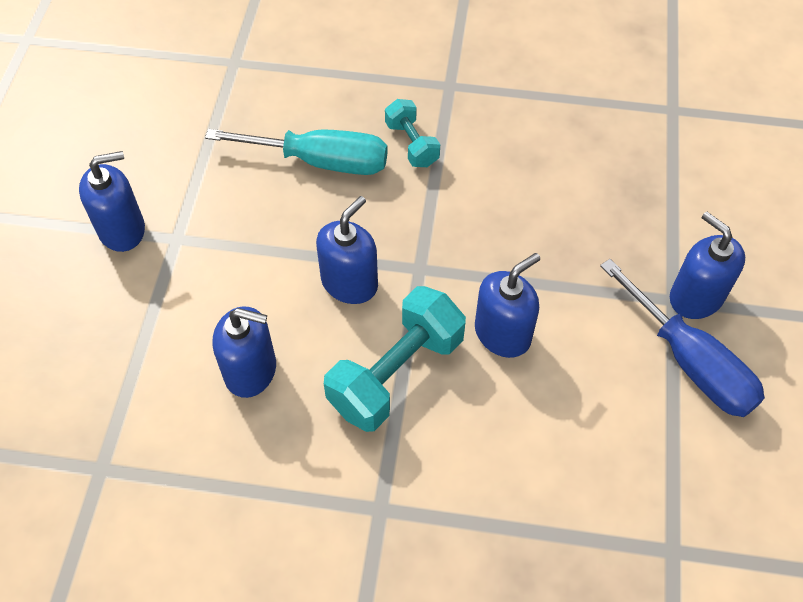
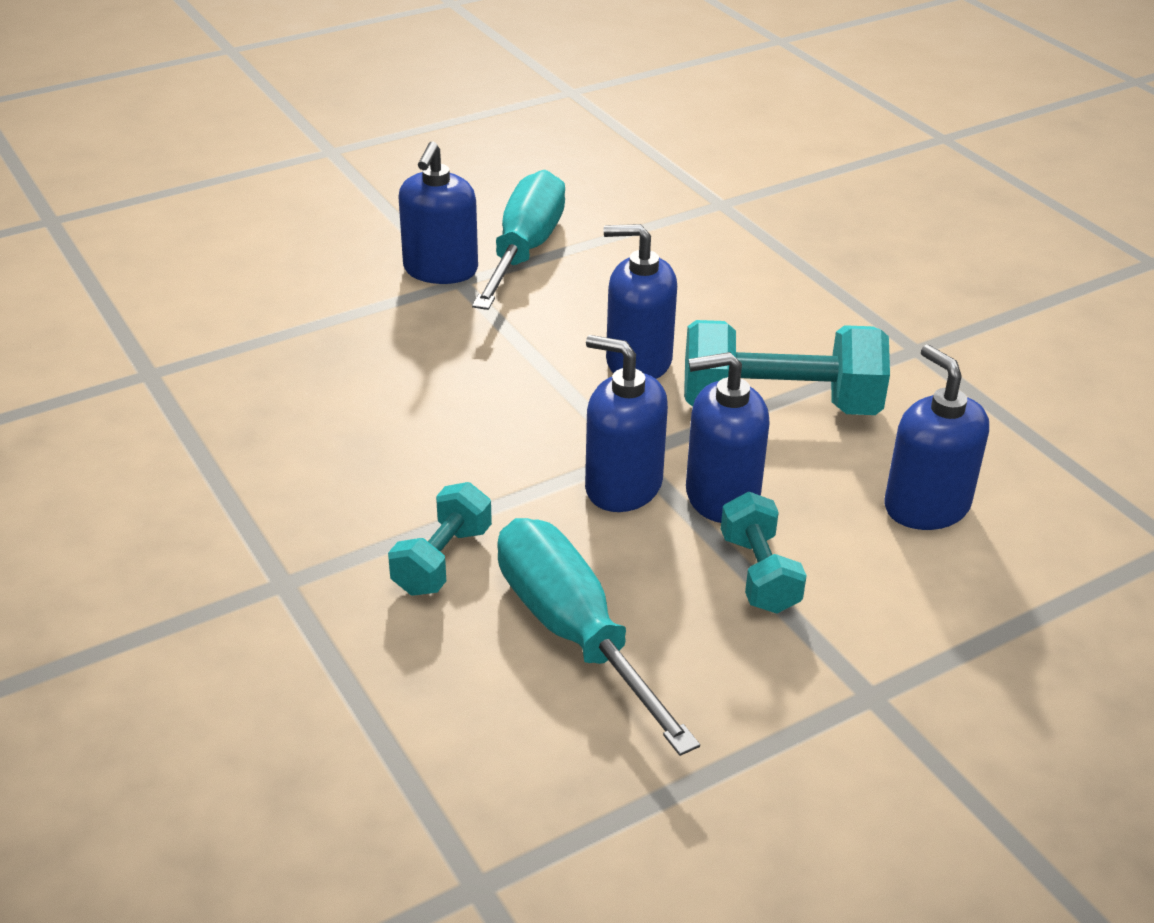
camera: 130 degrees left, 20 degrees down
blue soap dispenser [79,151,145,252] -> blue soap dispenser moved to [585,335,668,512]
blue screwdriver [600,259,765,417] -> turquoise screwdriver [472,170,565,310]
none -> turquoise dumbbell [721,492,807,614]

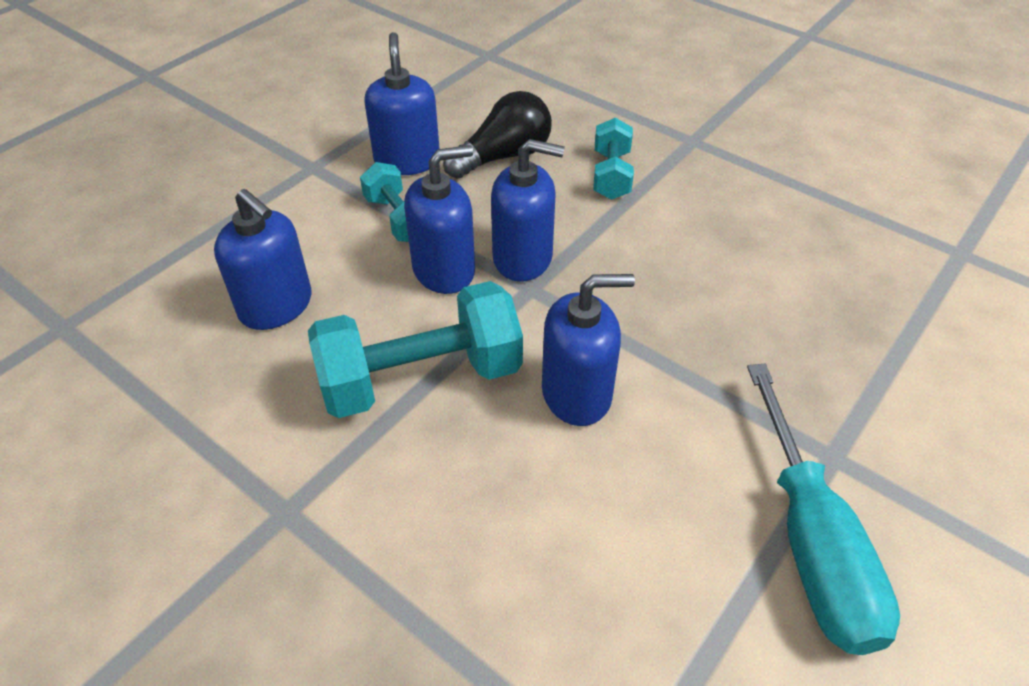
camera: 160 degrees right, 10 degrees up
blue soap dispenser [398,142,478,284] -> blue soap dispenser moved to [364,32,440,175]
turquoise screwdriver [497,518,700,756] -> black light bulb [443,91,552,179]

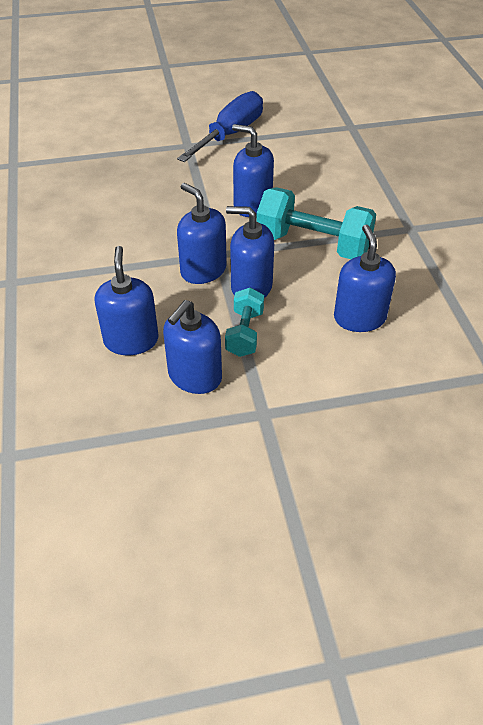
camera: 140 degrees left, 0 degrees up
black light bulb [443,91,552,179] -> blue soap dispenser [94,246,159,355]
turquoise dumbbell [593,118,634,200] -> none
turquoise screwdriver [747,364,900,655] -> blue screwdriver [177,91,263,162]

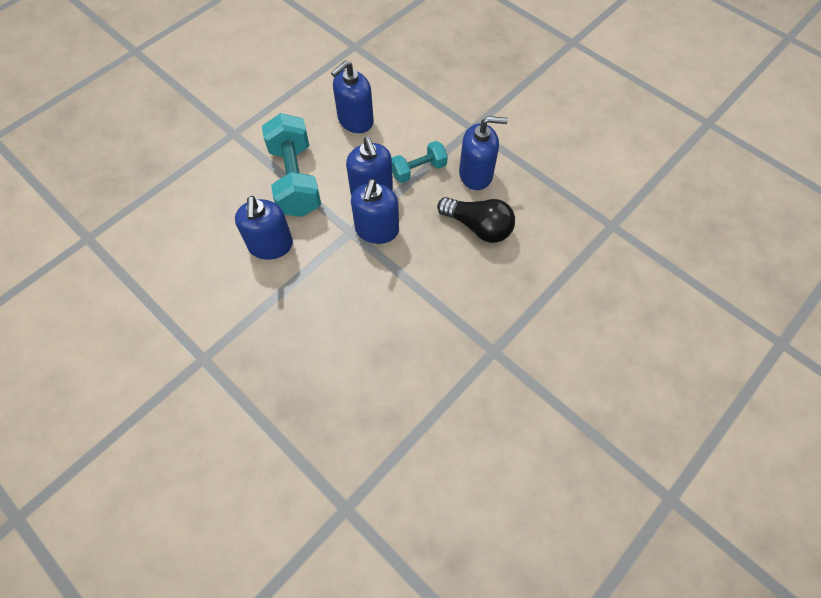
camera: 125 degrees left, 15 degrees up
blue soap dispenser [94,246,159,355] -> black light bulb [437,197,515,243]
blue screwdriver [177,91,263,162] -> none

